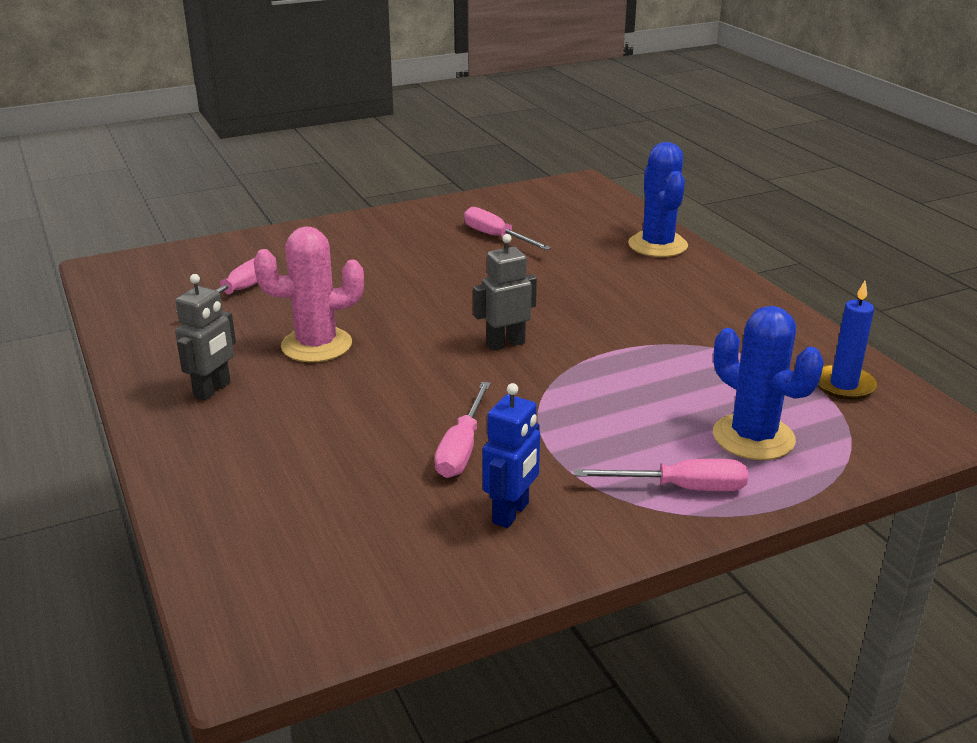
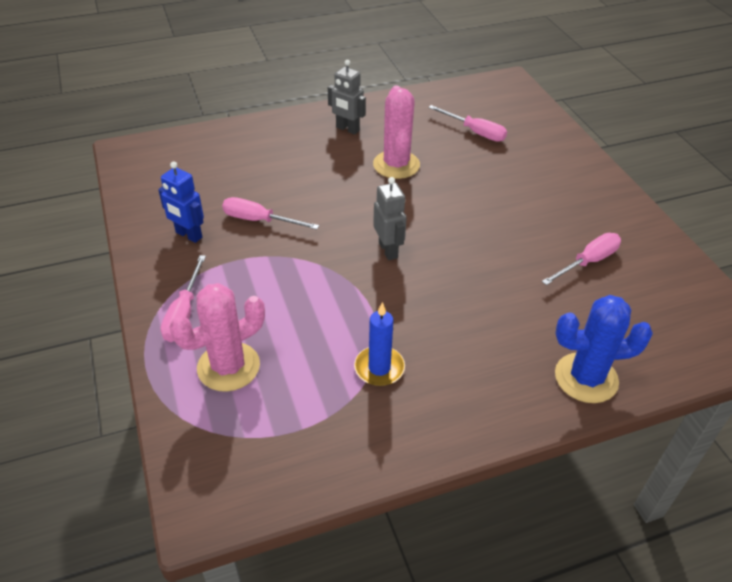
camera: 95 degrees right, 15 degrees up
blue cactus [713,306,823,460] -> pink cactus [169,283,265,392]
blue candle [818,281,877,400] -> blue candle moved to [354,302,405,386]

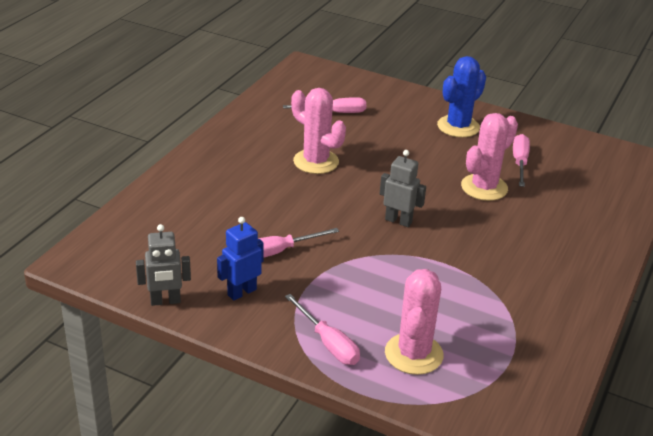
camera: 45 degrees left, 10 degrees down
blue robot [158,161,204,243] -> blue robot turned 150 degrees clockwise [217,217,264,301]
grey robot [328,60,366,135] -> grey robot moved to [136,224,191,306]
blue candle [354,302,405,386] -> none
blue cactus [555,295,653,403] -> blue cactus moved to [437,56,486,137]
none -> pink cactus [461,113,518,201]

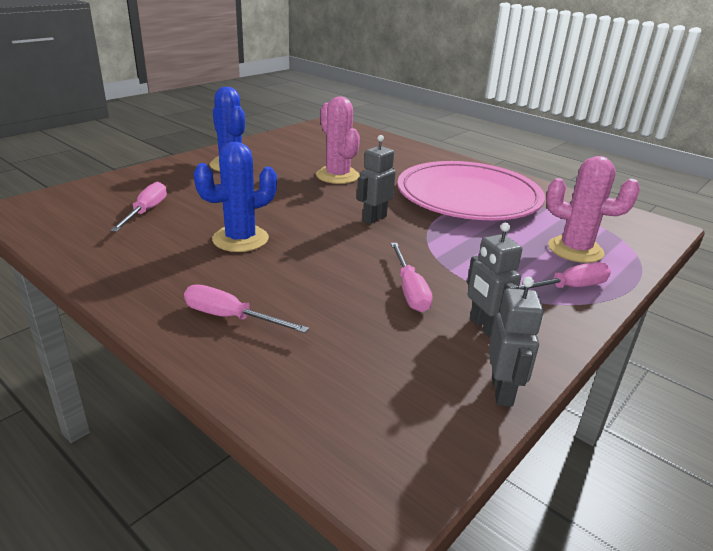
camera: 75 degrees left, 5 degrees down
blue robot [217,217,264,301] -> grey robot [467,223,522,338]
pink cactus [291,88,346,174] -> blue cactus [193,142,277,252]
pink screwdriver [513,134,530,187] -> pink screwdriver moved to [184,284,309,333]
none -> pink plate [397,161,545,220]

